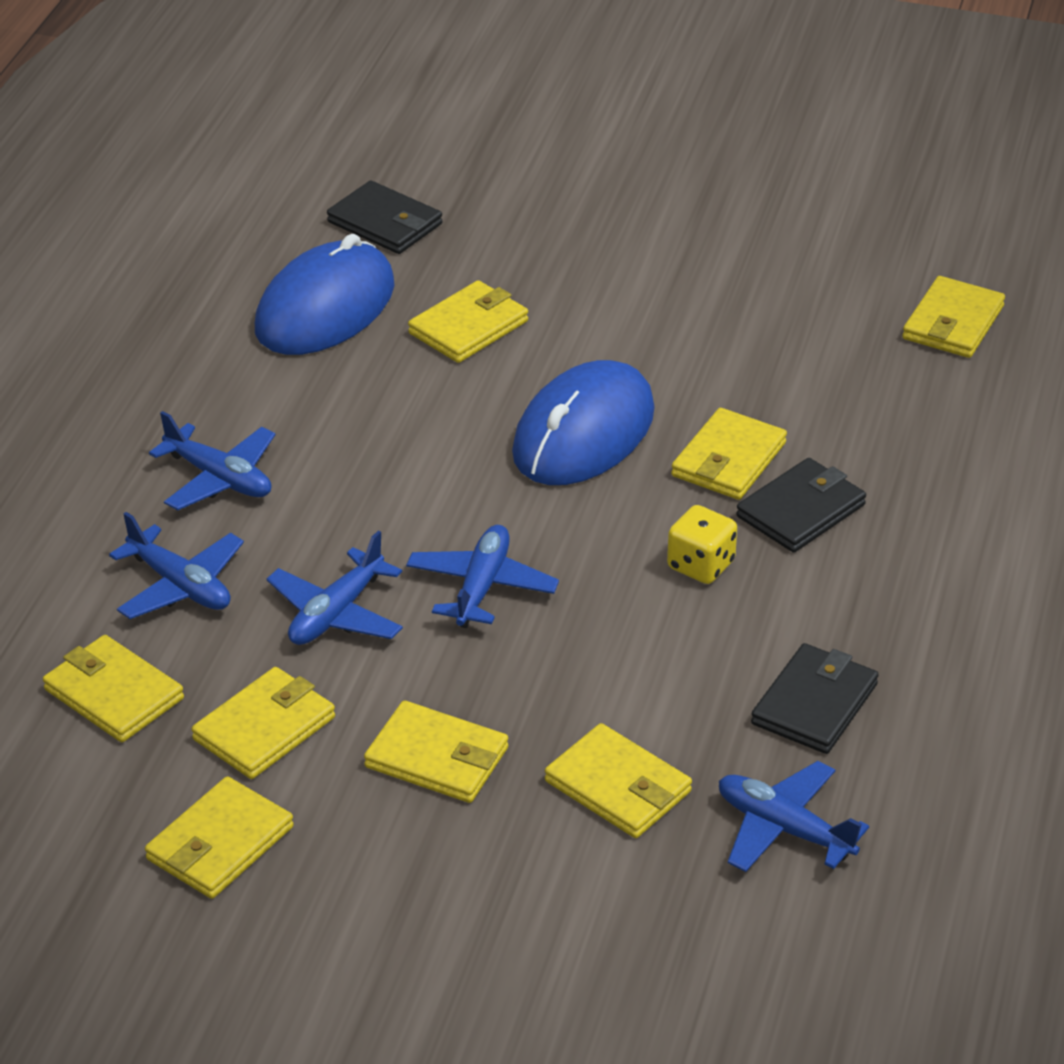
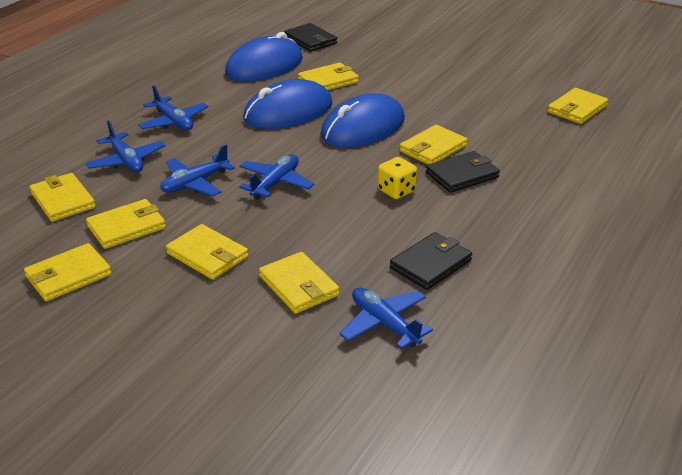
camera: 15 degrees right, 5 degrees down
none -> blue mouse [243,79,332,129]

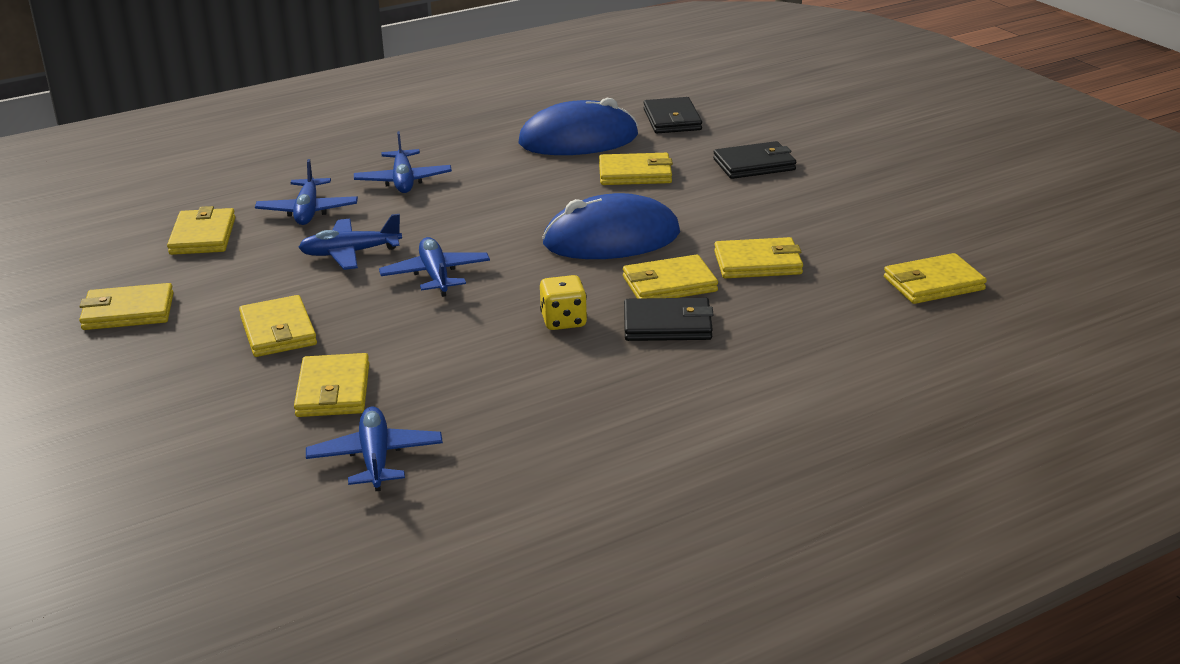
camera: 30 degrees right, 5 degrees down
yellow wallet [86,199,166,249] -> yellow wallet moved to [714,237,803,278]
blue plane [239,154,314,200] -> blue plane turned 75 degrees counterclockwise [379,237,490,297]
blue mouse [243,79,332,129] -> none
black wallet [390,232,472,290] -> black wallet moved to [713,141,796,179]

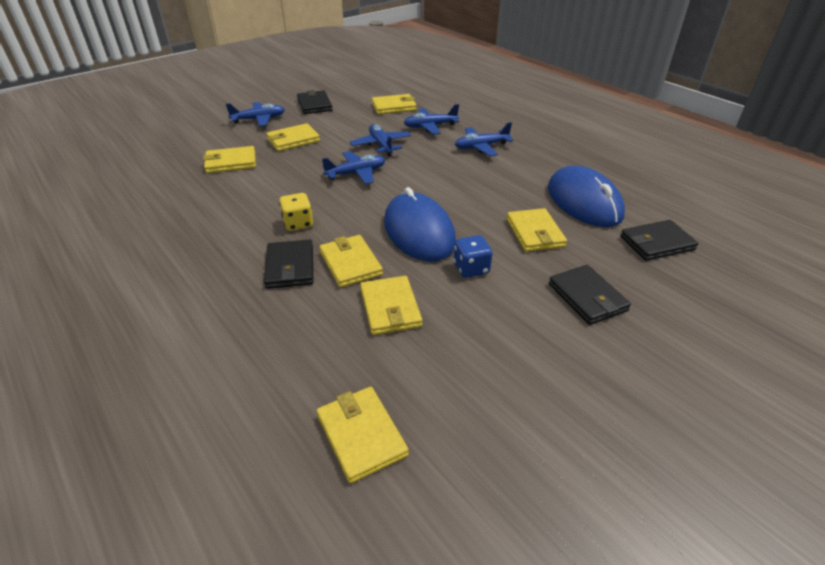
camera: 80 degrees right, 10 degrees up
yellow wallet [79,283,174,330] -> black wallet [297,90,333,114]
blue plane [306,407,443,491] -> blue plane moved to [226,102,285,126]
none -> blue dice [454,235,493,278]

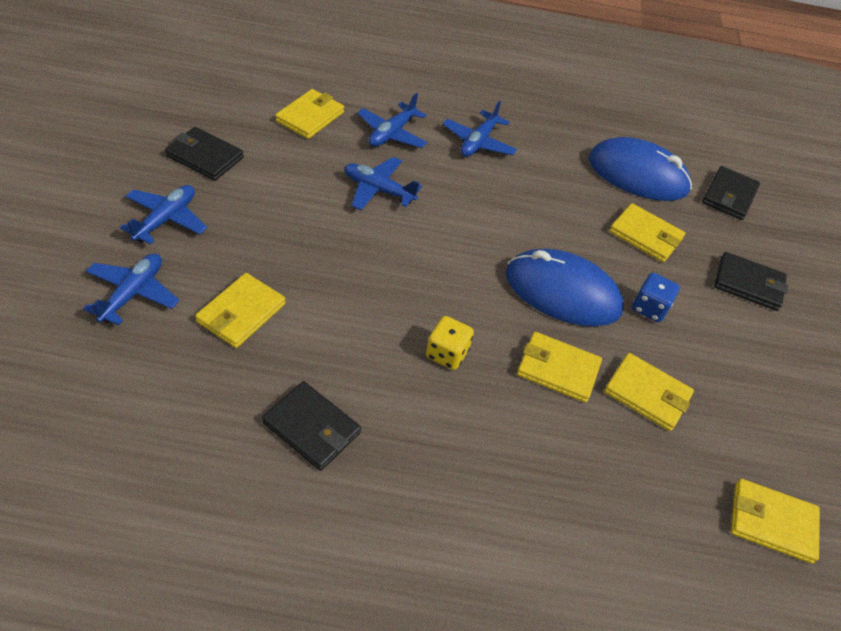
camera: 50 degrees left, 10 degrees up
black wallet [264,239,313,289] -> black wallet moved to [262,381,361,471]
yellow wallet [266,123,320,151] -> none
blue plane [322,151,385,184] -> blue plane moved to [83,253,180,325]

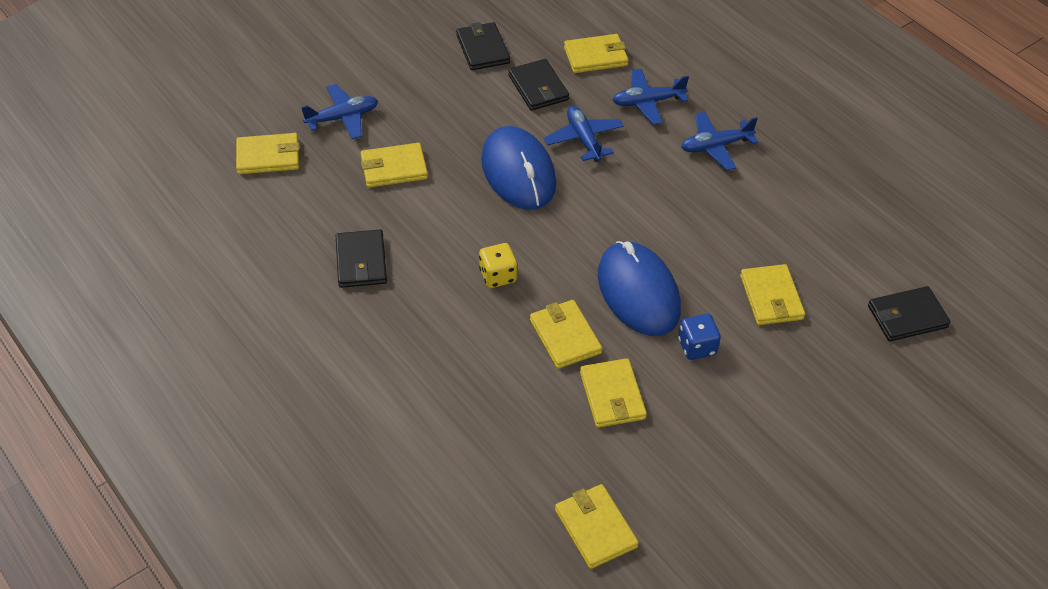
camera: 50 degrees right, 0 degrees up
blue plane [120,185,207,244] -> none
blue mouse [589,137,692,201] -> blue mouse moved to [481,126,556,210]
black wallet [714,252,788,311] -> black wallet moved to [508,59,569,111]
none -> yellow wallet [236,133,299,174]

